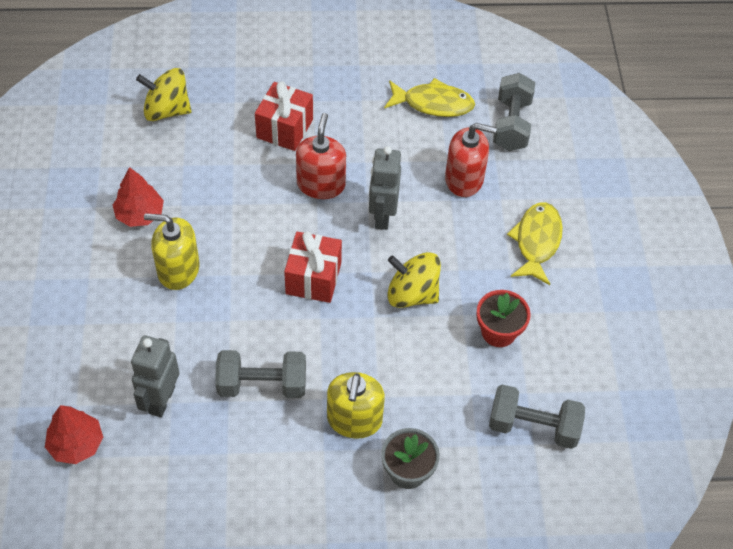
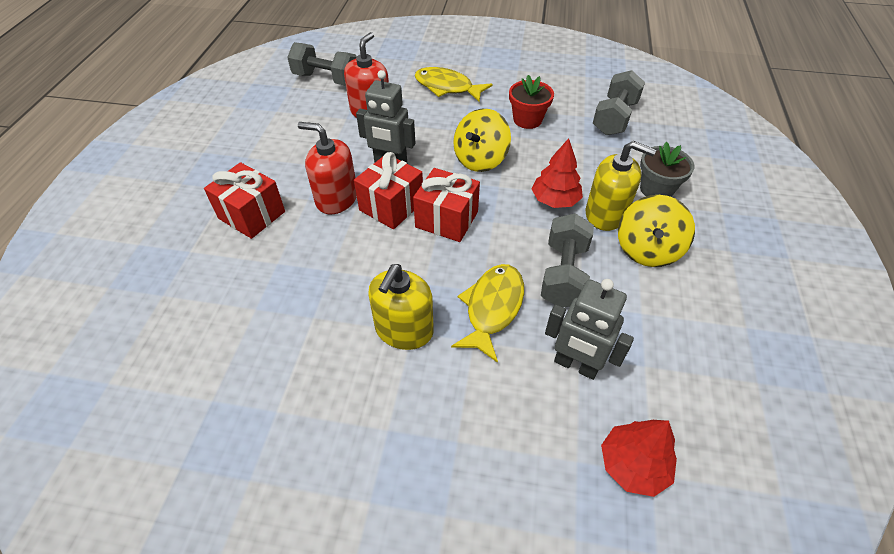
camera: 75 degrees left, 5 degrees down
red tree [113,167,164,227] -> red tree moved to [531,138,583,208]
yellow spinning top [136,68,191,121] -> yellow spinning top moved to [618,195,695,267]
yellow fish [384,78,475,117] -> yellow fish moved to [451,264,524,363]
none -> red gift [354,152,423,229]

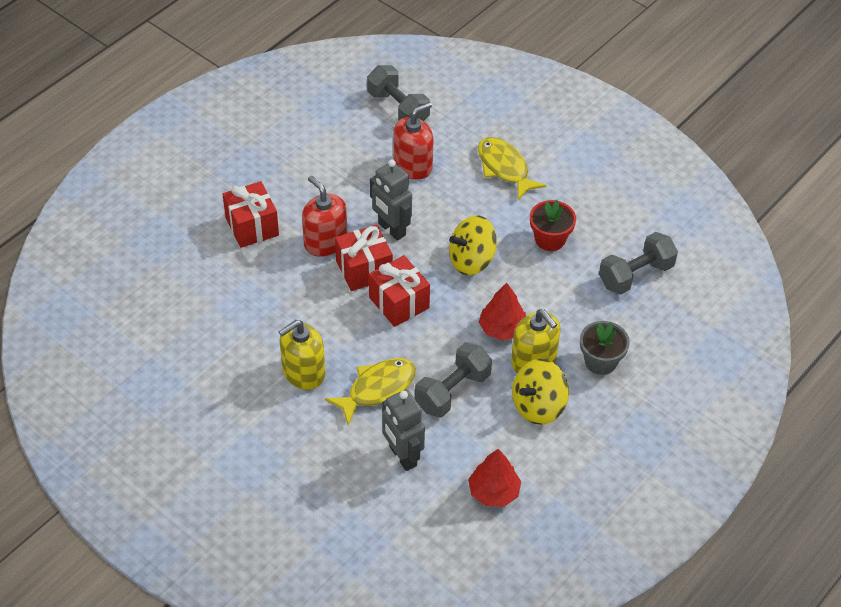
camera: 30 degrees right, 0 degrees up
red tree [601,420,677,497] -> red tree moved to [468,449,521,507]

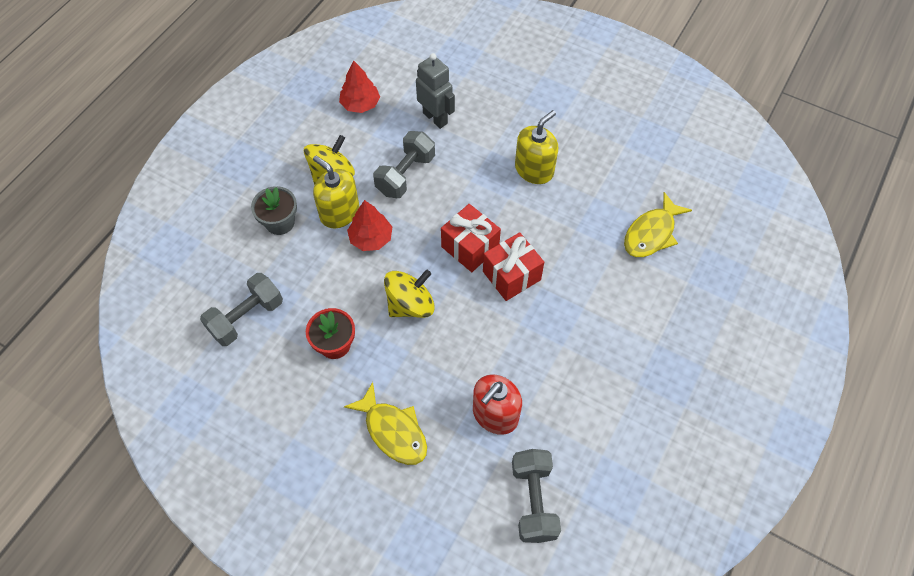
camera: 170 degrees right, 10 degrees up
red gift [222,181,279,248] -> none
red soap dispenser [302,176,347,257] -> none
yellow fish [325,358,416,425] -> yellow fish moved to [624,192,692,257]
grey dumbbell [367,65,430,121] -> grey dumbbell turned 45 degrees clockwise [512,449,561,543]
grey robot [370,159,412,241] -> none

